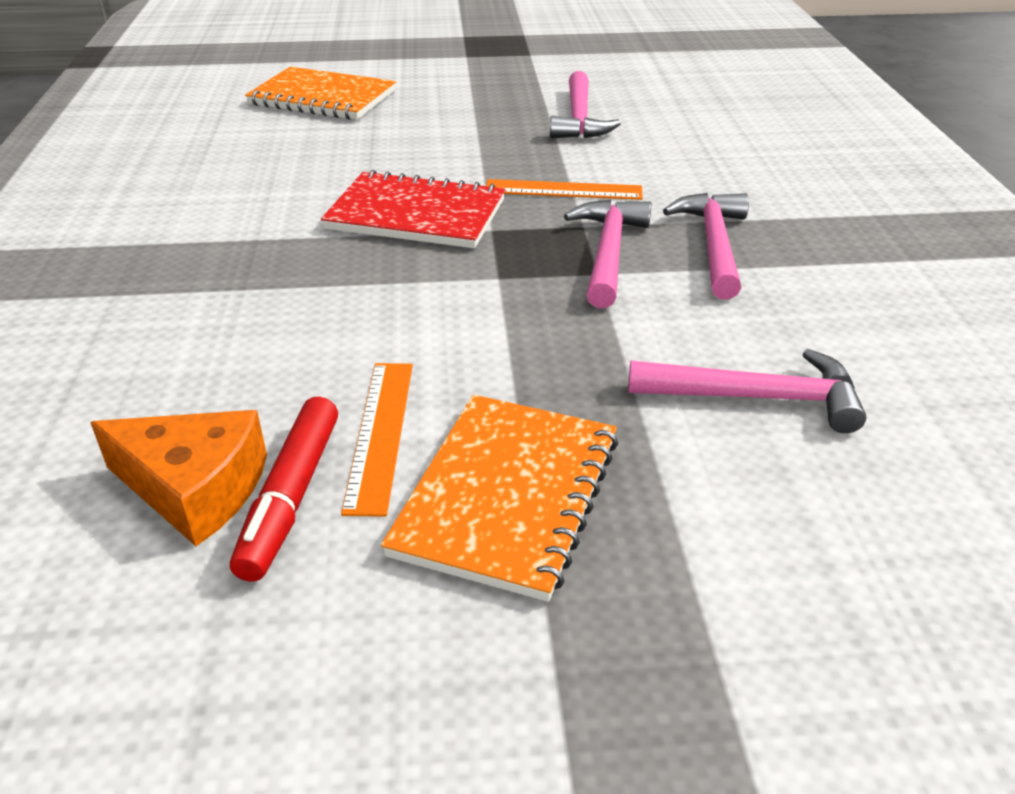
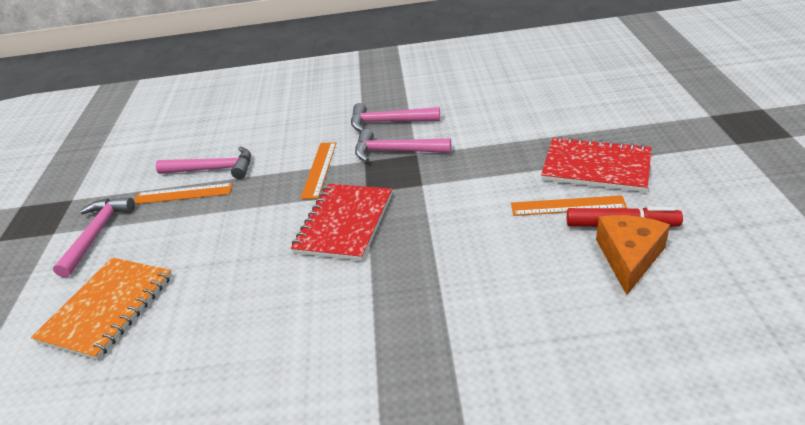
camera: 85 degrees left, 0 degrees up
orange notebook [381,395,618,602] -> red notebook [541,137,652,192]
pink hammer [628,349,866,433] -> pink hammer moved to [53,198,135,277]
none -> orange ruler [134,183,233,204]

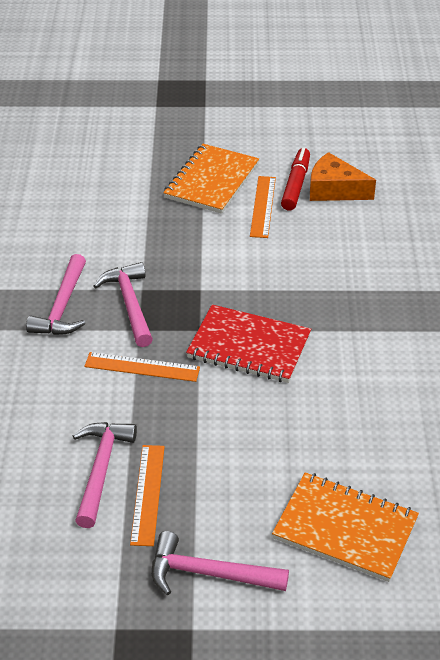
camera: 90 degrees left, 5 degrees up
pink hammer [355,129,451,162] -> pink hammer turned 150 degrees clockwise [94,262,153,347]
red notebook [541,137,652,192] -> orange notebook [163,144,259,214]

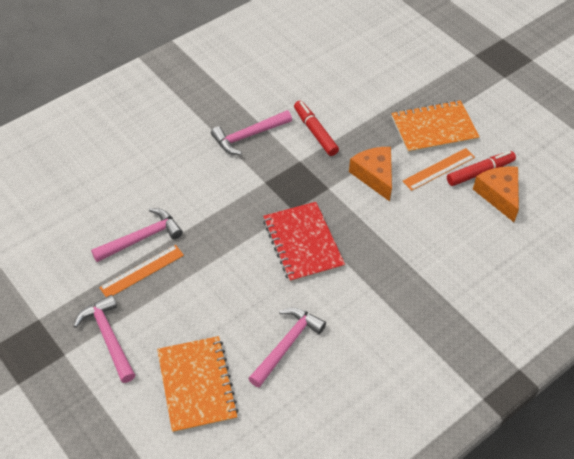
camera: 50 degrees right, 10 degrees up
orange ruler [84,352,200,382] -> none
pink hammer [94,262,153,347] -> pink hammer moved to [248,307,326,387]
none -> red marker [294,101,339,156]
none -> orange cheese [349,147,392,201]

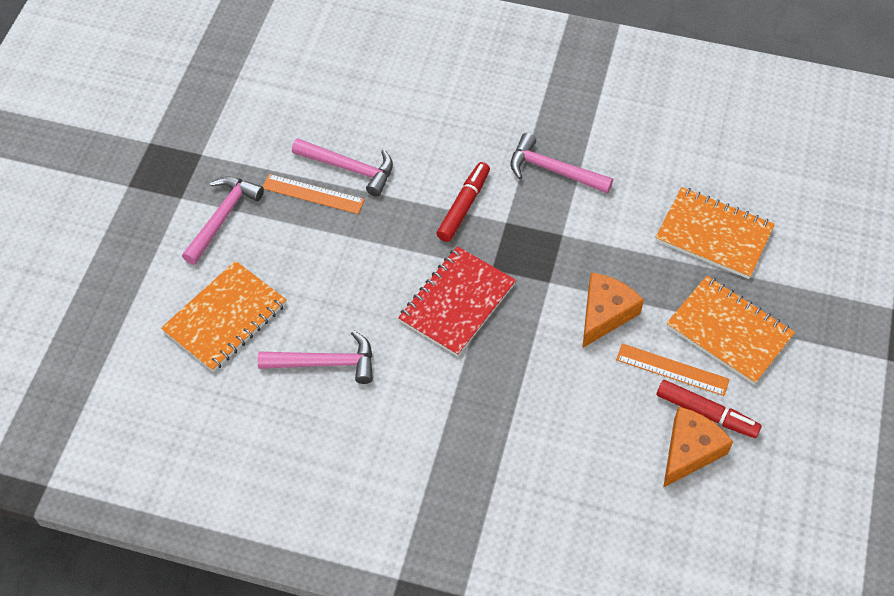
camera: 55 degrees right, 5 degrees up
red marker [294,101,339,156] -> red marker moved to [437,162,490,242]
none -> orange notebook [655,187,775,279]

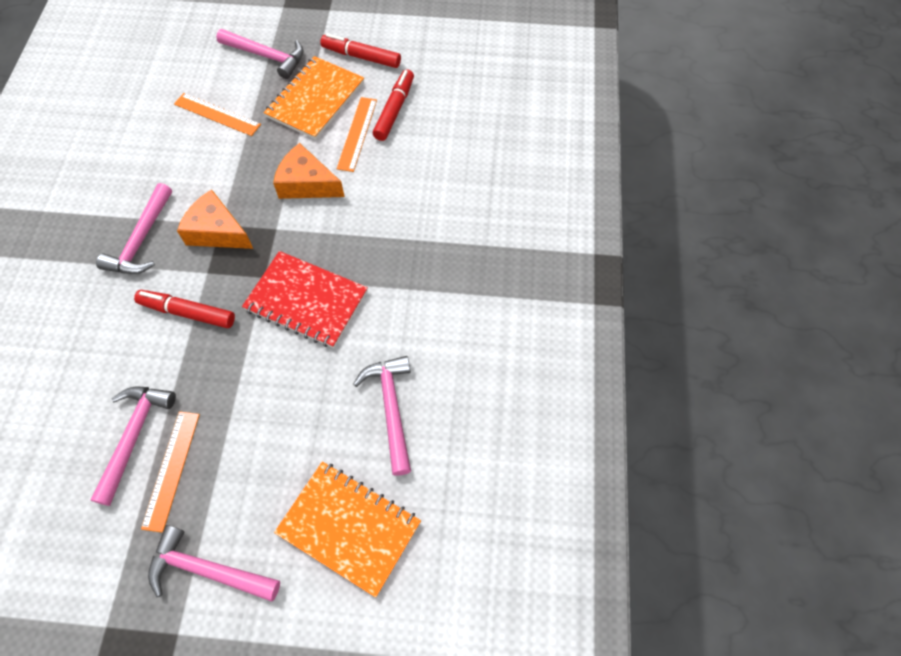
camera: 100 degrees left, 5 degrees up
orange notebook [655,187,775,279] -> orange ruler [174,93,261,136]
orange cheese [663,407,733,488] -> orange cheese moved to [177,189,253,249]
none -> pink hammer [216,29,303,79]
none -> red marker [320,34,401,68]

